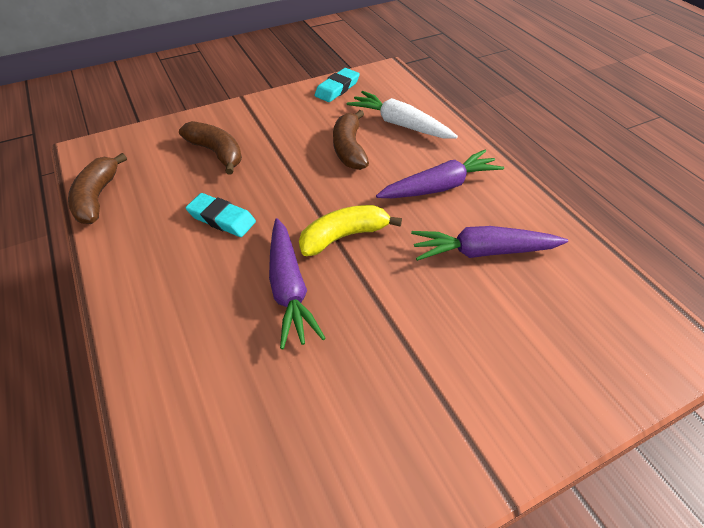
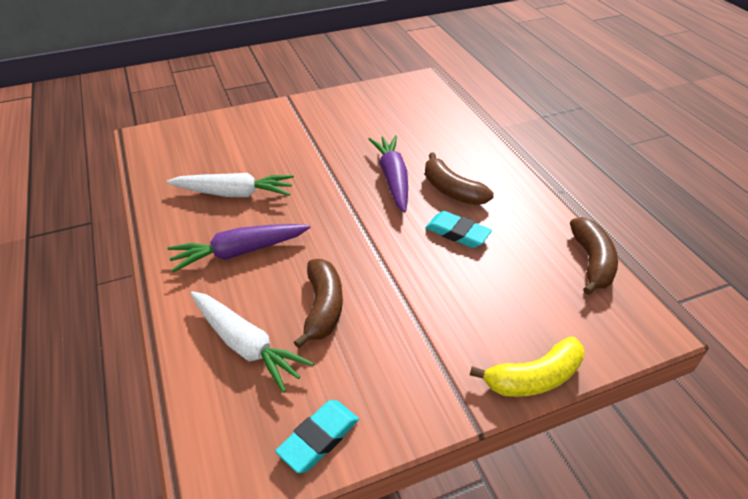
camera: 175 degrees left, 5 degrees down
brown banana [179,121,242,175] -> brown banana moved to [425,153,494,205]
yellow banana [299,205,402,256] -> yellow banana moved to [470,337,584,397]
purple carrot [411,226,568,261] -> white carrot [167,173,294,197]

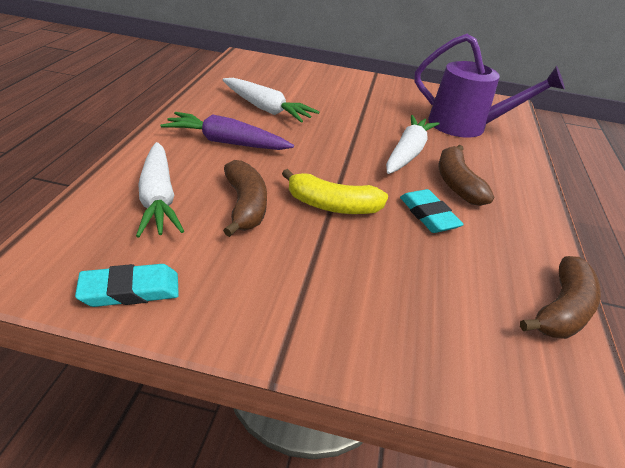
camera: 30 degrees right, 5 degrees down
brown banana [294,259,343,348] -> brown banana turned 45 degrees counterclockwise [223,160,267,237]
purple carrot [369,135,408,213] -> white carrot [386,115,440,174]
yellow banana [470,337,584,397] -> yellow banana moved to [282,169,388,214]
none -> purple watering can [414,34,565,138]

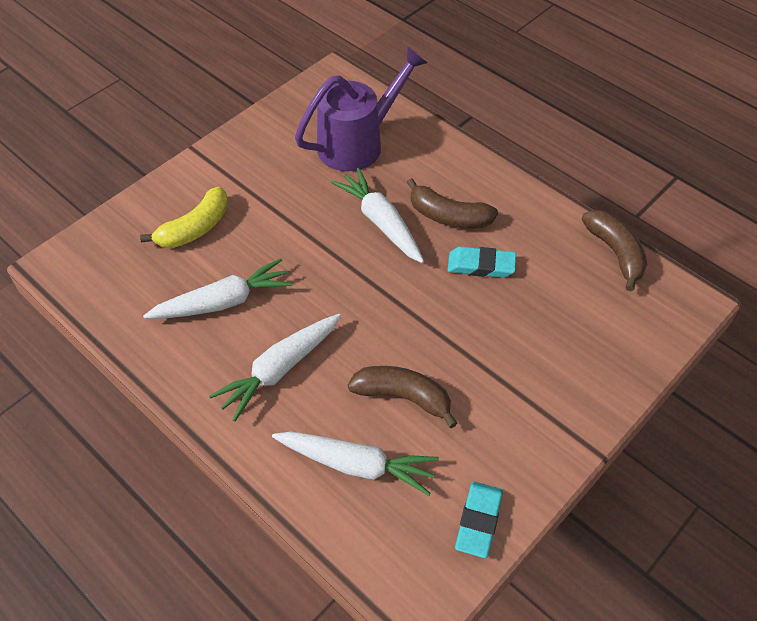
camera: 55 degrees left, 15 degrees up
purple carrot [160,112,294,150] -> white carrot [209,314,341,421]
yellow banana [282,169,388,214] -> yellow banana moved to [140,187,228,248]

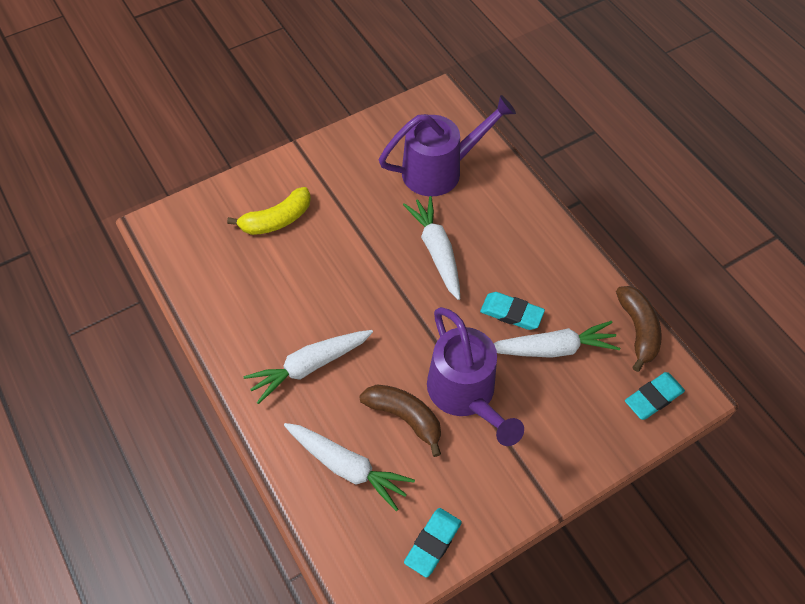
camera: 15 degrees right, 5 degrees up
white carrot [143,258,293,319] -> white carrot moved to [494,321,620,358]
brown banana [406,178,498,229] -> none
none -> purple watering can [427,307,524,446]
none -> turquoise eraser [625,372,685,420]

